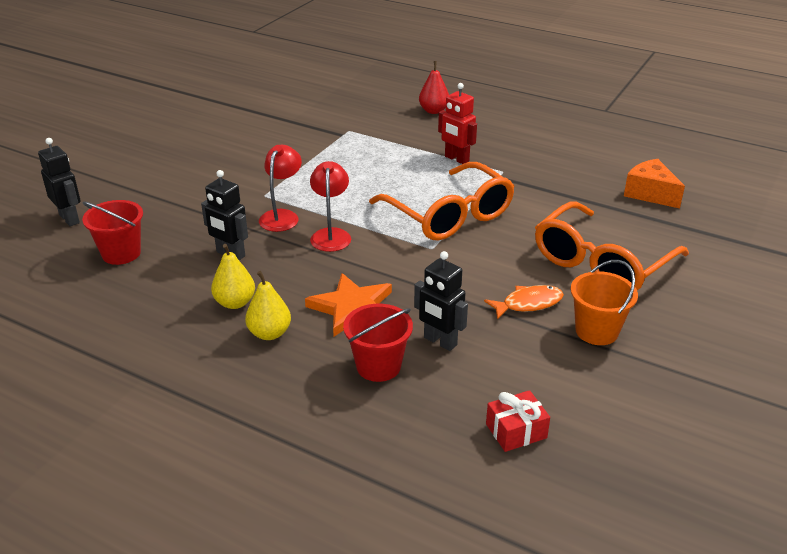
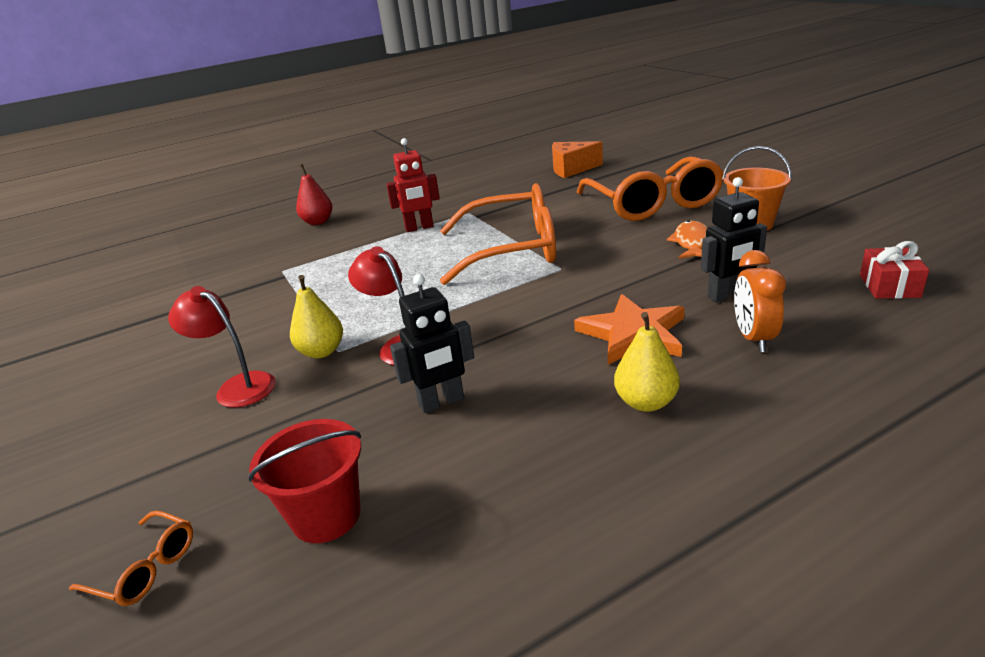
camera: 55 degrees left, 5 degrees down
black robot [38,138,81,226] -> orange glasses [69,511,193,606]
yellow pear [211,244,255,309] -> yellow pear moved to [290,275,343,358]
red lamp [310,161,351,252] -> red lamp moved to [168,286,276,407]
red bucket [343,304,413,382] -> orange clock [734,250,786,352]

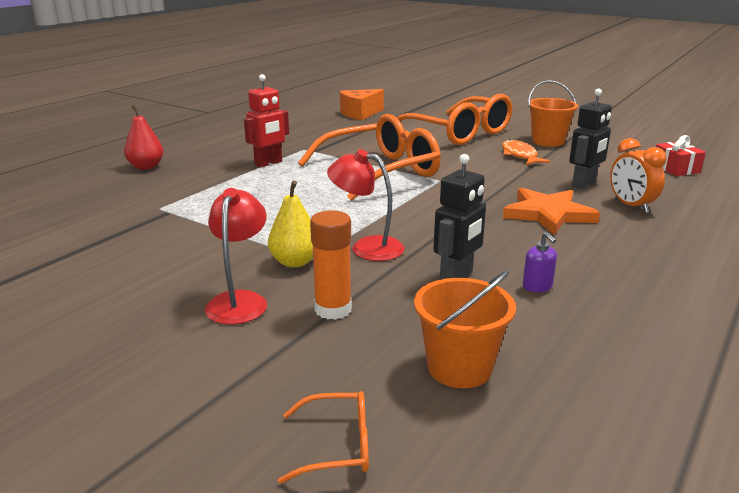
camera: 30 degrees left, 5 degrees down
red lamp [168,286,276,407] -> red lamp turned 90 degrees clockwise [205,188,267,325]
red bucket [248,419,361,543] -> orange bucket [414,270,516,388]
yellow pear [614,312,680,412] -> none
none -> orange glue stick [310,210,352,320]
none -> purple soap dispenser [523,232,557,292]

